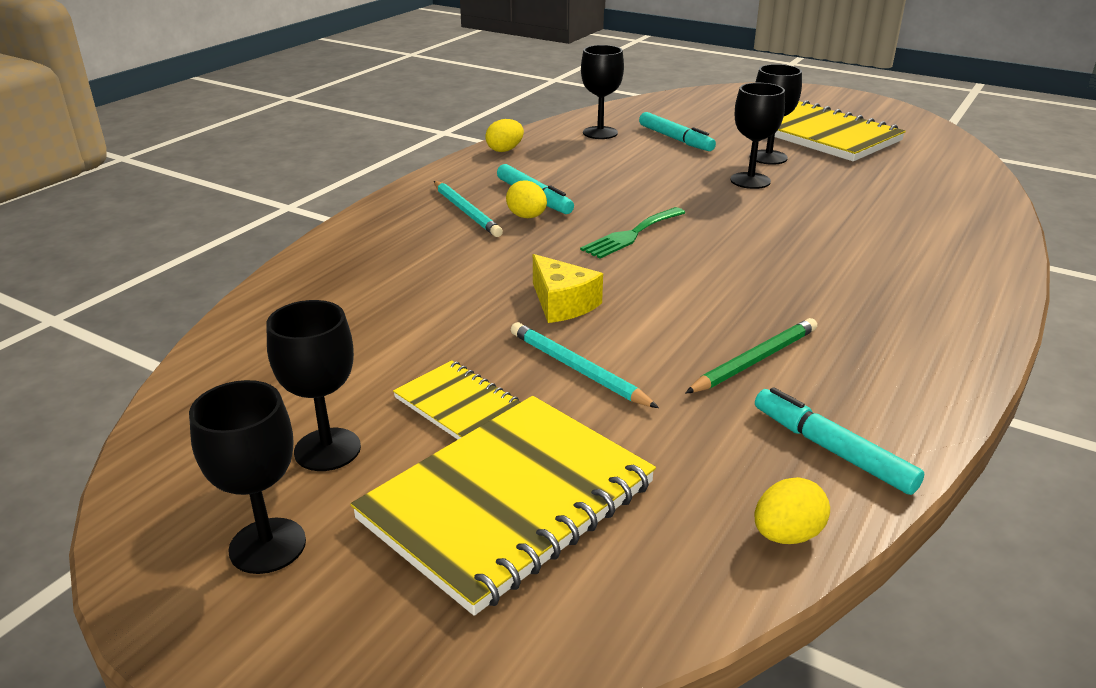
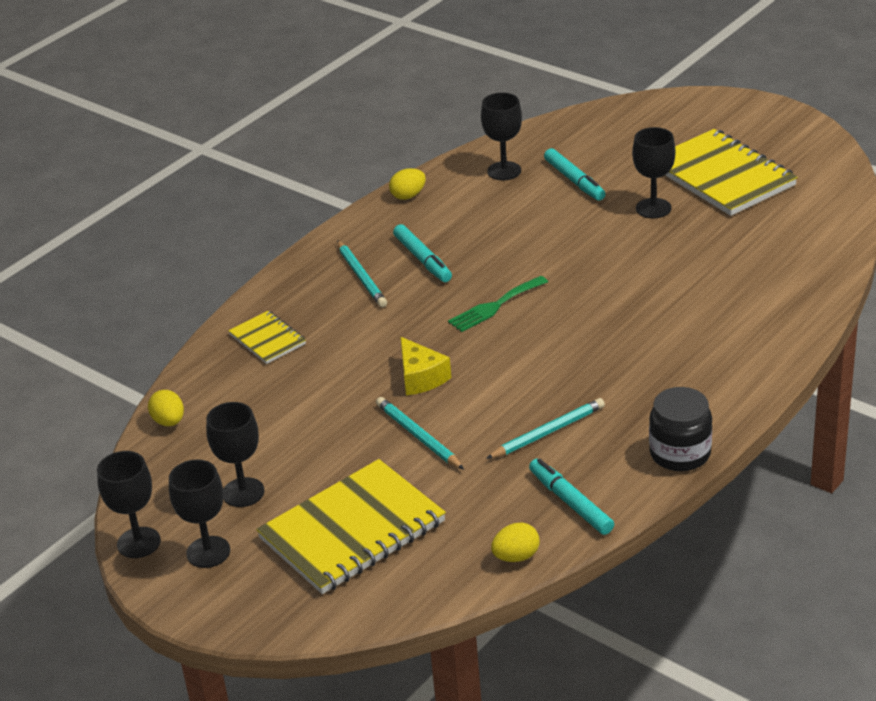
camera: 10 degrees right, 5 degrees up
yellow notebook [393,360,521,440] -> yellow notebook moved to [228,311,306,364]
yellow egg [506,180,547,218] -> yellow egg moved to [148,390,184,426]
green pencil [685,318,817,394] -> turquoise pencil [486,398,605,459]
black goblet [730,83,785,189] -> black goblet moved to [97,451,161,558]
none -> black jar [649,387,712,471]

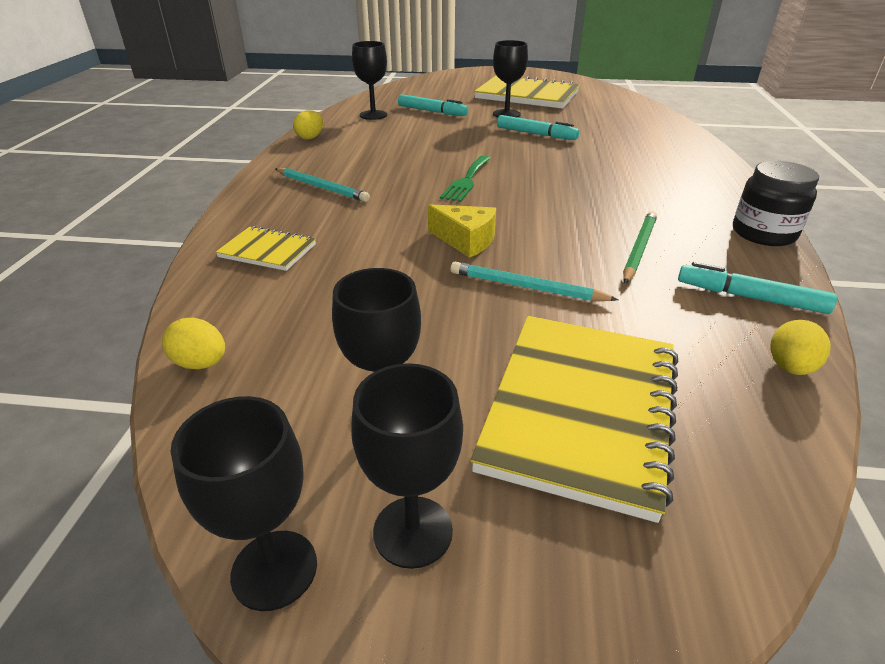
camera: 35 degrees left, 0 degrees up
turquoise marker [393,224,452,282] -> turquoise marker moved to [497,115,579,140]
turquoise pencil [486,398,605,459] -> green pencil [623,211,657,284]

